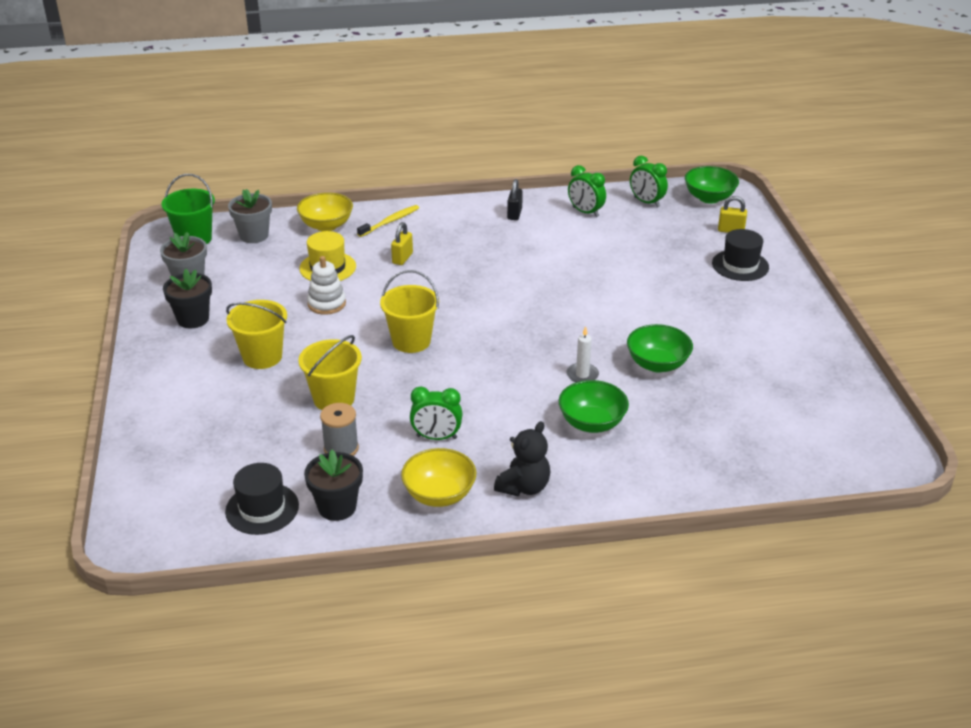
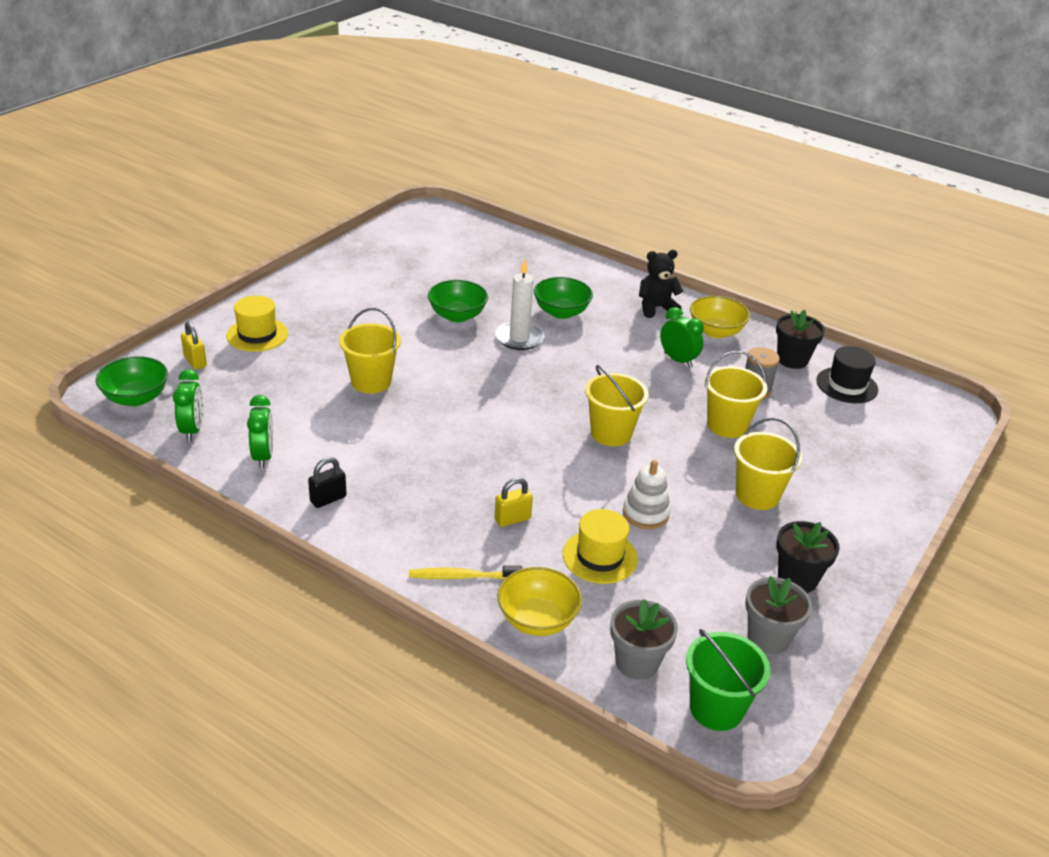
camera: 140 degrees left, 0 degrees up
white candle [566,326,599,383] -> white candle [495,259,544,350], size x1.62
black hat [712,229,769,281] -> yellow hat [226,296,288,352]
none -> yellow bucket [339,308,401,393]

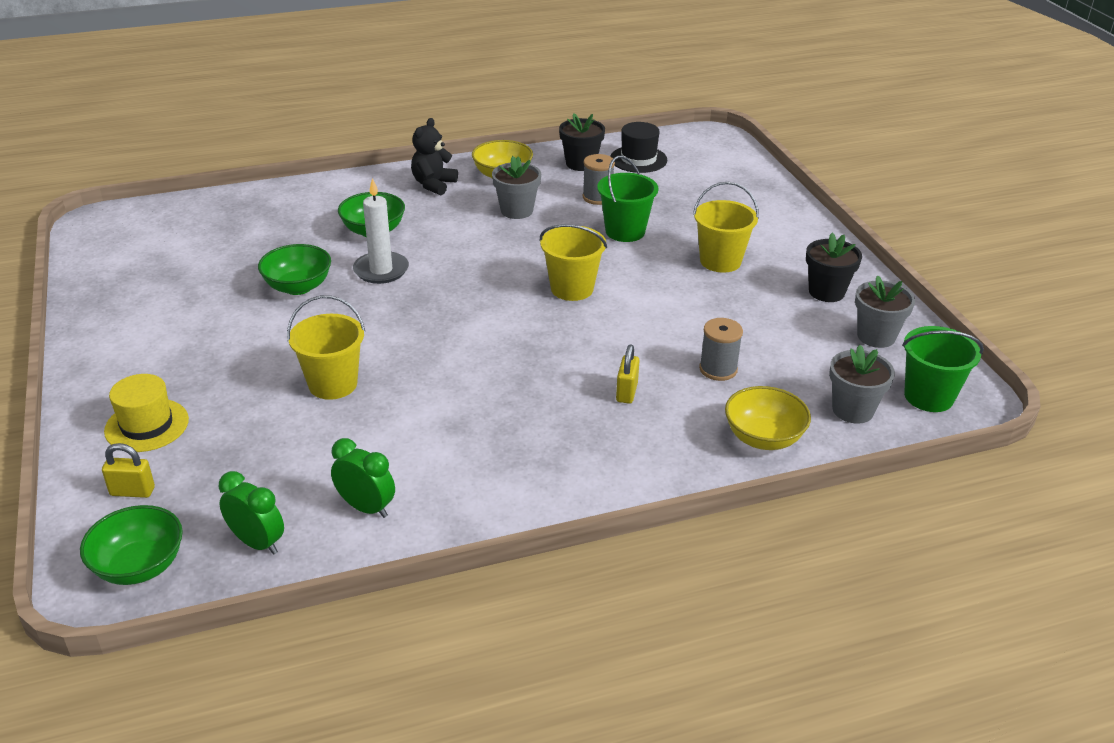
camera: 50 degrees left, 0 degrees up
black padlock [308,457,346,508] -> none
yellow toothbrush [409,565,522,579] -> none
yellow hat [563,509,638,584] -> grey spool [699,318,743,381]
white stacking toy [623,460,670,529] -> none
green clock [660,307,704,368] -> grey flower pot [492,156,541,219]
yellow bucket [705,351,767,438] -> green bucket [597,156,659,242]

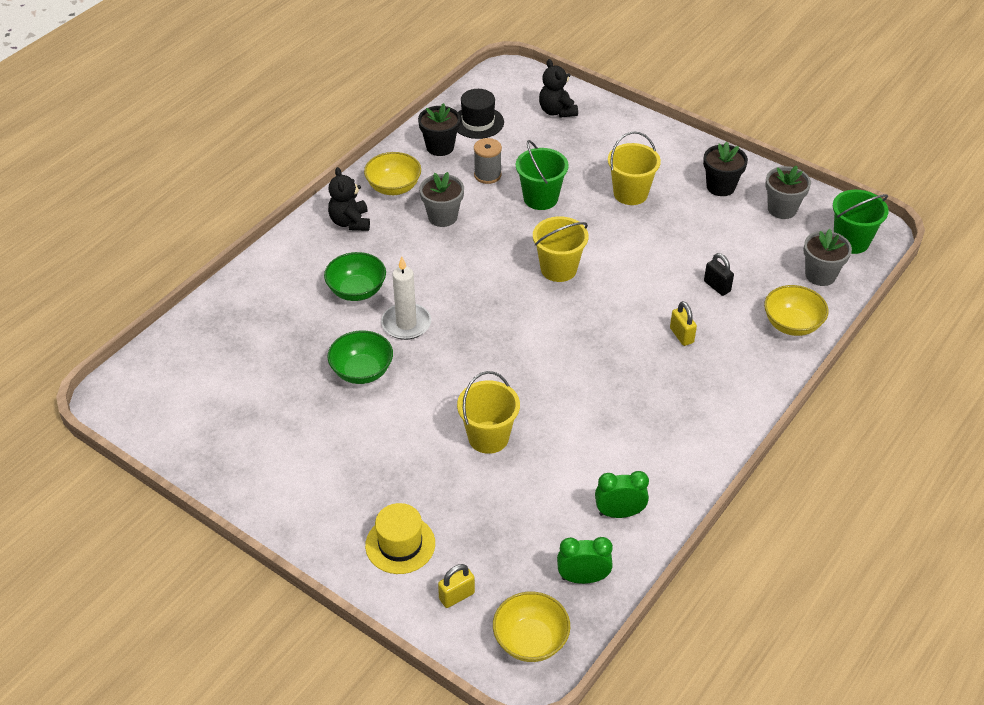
camera: 35 degrees left, 10 degrees up
green bowl [80,505,183,585] -> yellow bowl [493,592,570,662]
grey spool [699,318,743,381] -> black padlock [704,253,734,296]
none -> black teddy bear [539,59,578,118]

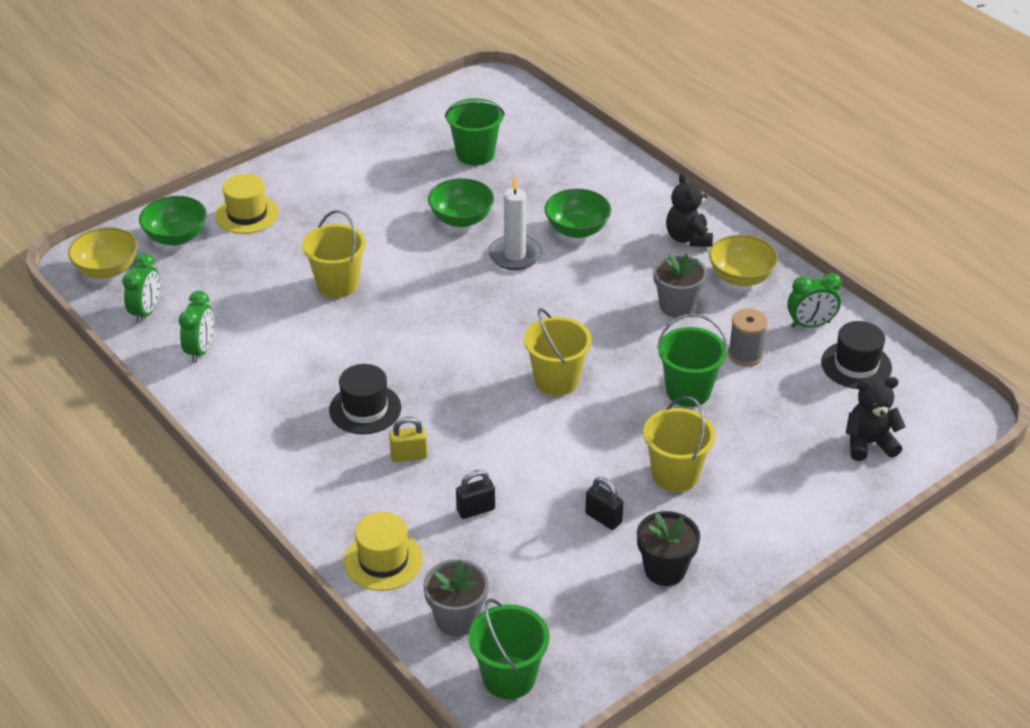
camera: 105 degrees right, 5 degrees down
black teddy bear [328,167,370,231] -> black teddy bear turned 105 degrees counterclockwise [666,173,713,247]
black flower pot [418,103,460,156] -> green clock [787,273,842,328]
yellow padlock [438,564,475,608] -> green bowl [139,196,207,245]
yellow bowl [764,285,828,336] -> yellow hat [344,512,423,591]
grey flower pot [765,166,811,219] -> none
none -> black hat [329,364,401,434]
none -> green bucket [445,98,505,166]
none -> black padlock [585,477,624,530]

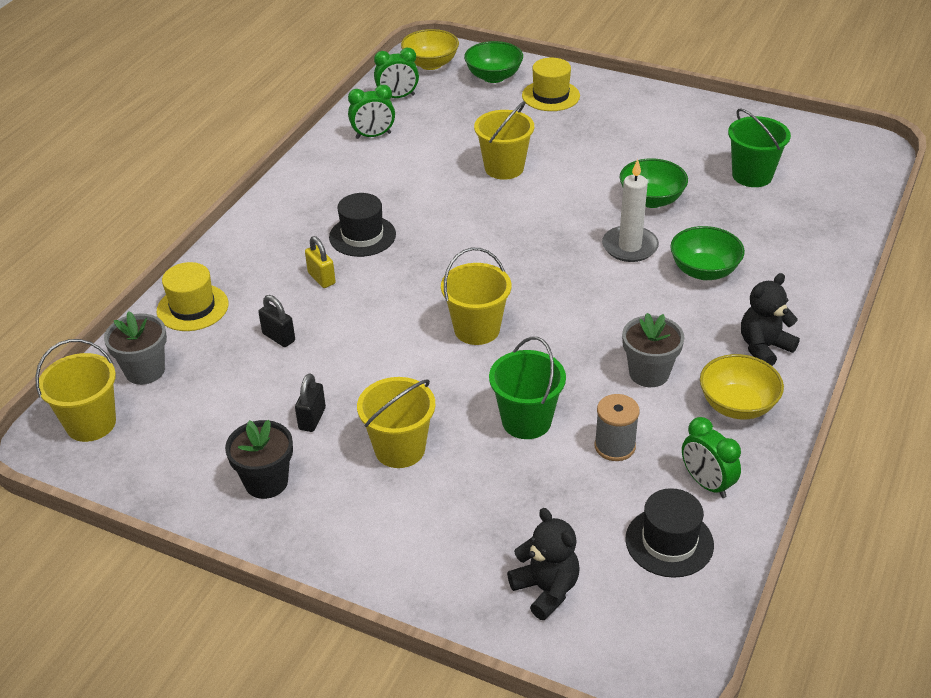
camera: 65 degrees right, 0 degrees up
green bucket [469,598,550,699] -> yellow bucket [35,339,116,442]

